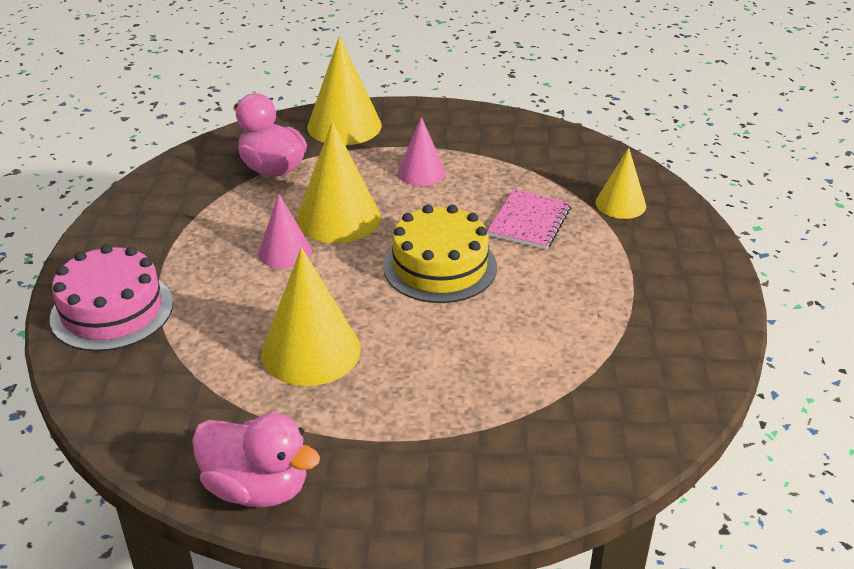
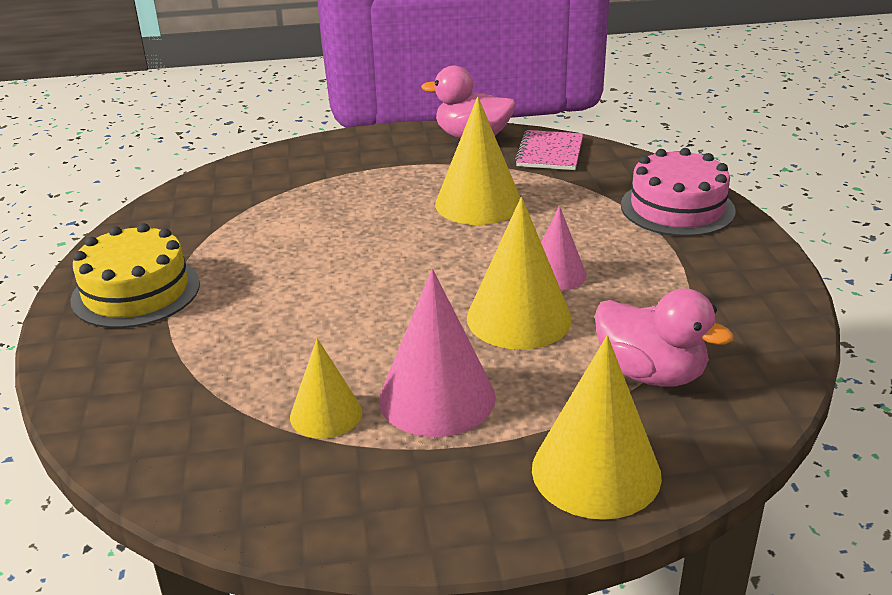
camera: 170 degrees right, 5 degrees down
yellow cake [383,205,497,303] -> yellow cake moved to [71,223,200,328]
pink cone [398,117,446,186] -> pink cone [379,269,496,437], size x1.65
pink notebook [487,189,571,250] -> pink notebook moved to [515,130,583,170]
yellow cone [595,148,646,219] -> yellow cone moved to [290,338,362,439]

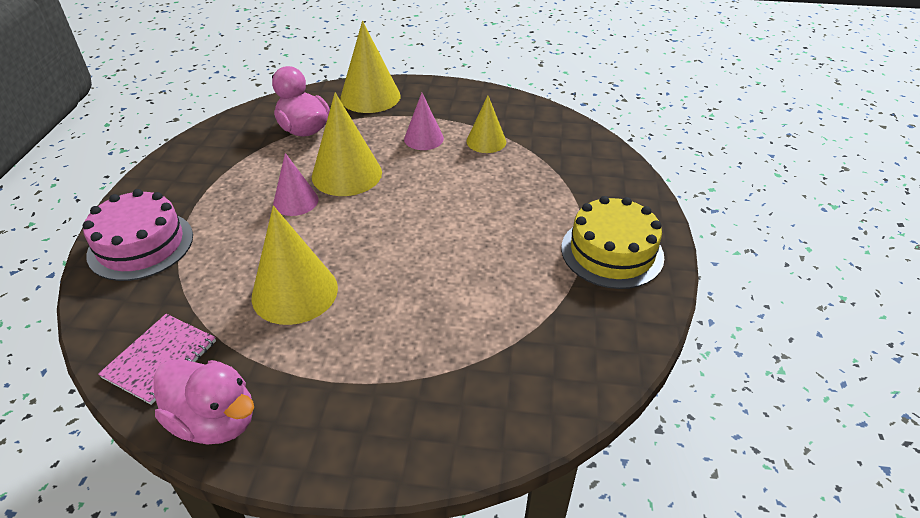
camera: 165 degrees left, 10 degrees up
pink cone [379,269,496,437] -> pink cone [404,93,444,150], size x0.61

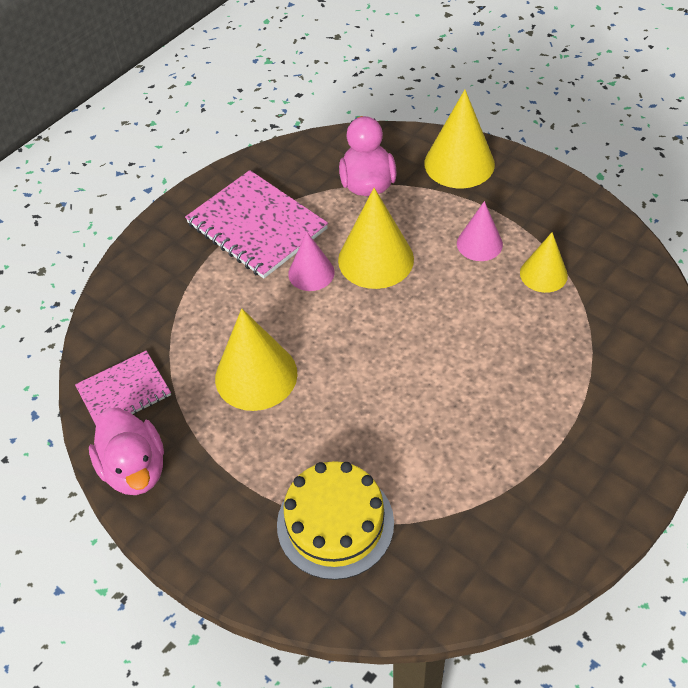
camera: 35 degrees right, 10 degrees up
pink cake [83,189,193,281] -> none
yellow cake [561,196,664,289] -> yellow cake moved to [277,461,394,580]
none -> pink notebook [185,170,328,279]

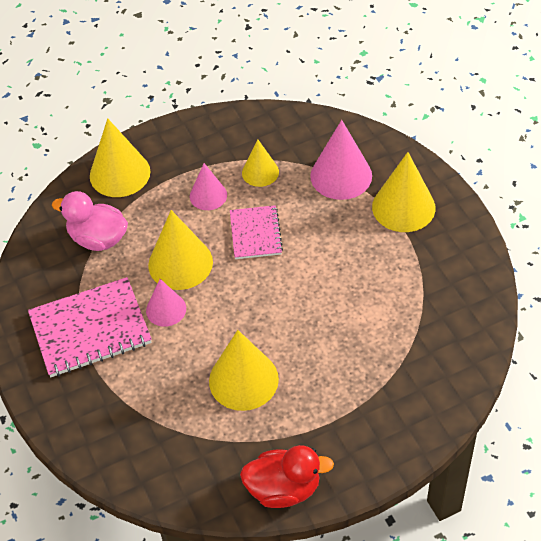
camera: 65 degrees left, 0 degrees up
pink notebook [75,351,171,426] -> pink notebook moved to [230,205,283,259]
pink duck [89,408,164,495] -> red duck [240,445,334,508]
yellow cake [277,461,394,580] -> none
none -> pink cone [310,120,372,200]
none -> yellow cone [372,152,436,232]

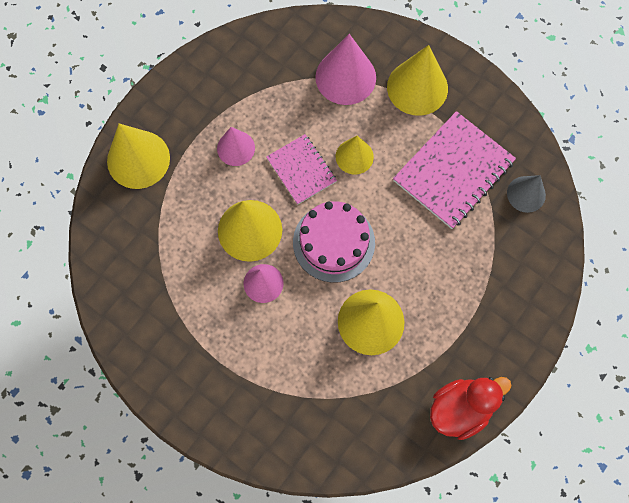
camera: 30 degrees left, 20 degrees up
pink notebook [28,277,152,377] -> pink notebook moved to [393,111,516,229]
pink duck [52,191,128,251] -> none
yellow cone [242,140,279,187] -> yellow cone moved to [336,136,374,175]
none -> pink cake [293,201,375,283]
none -> grey cone [507,175,546,213]

